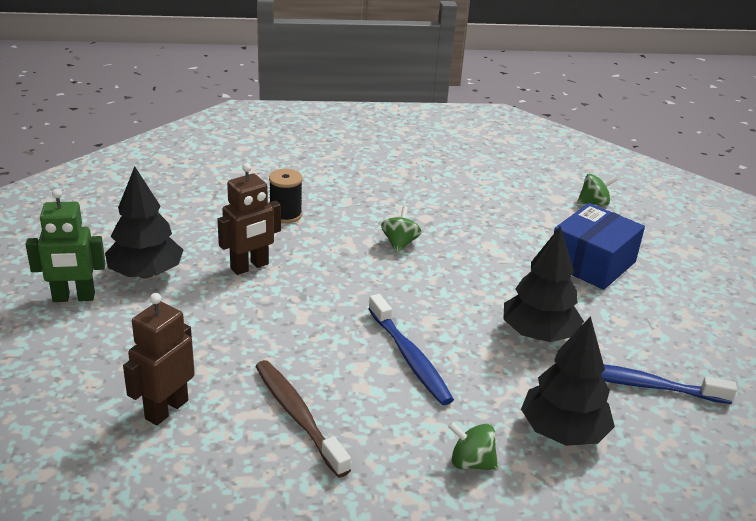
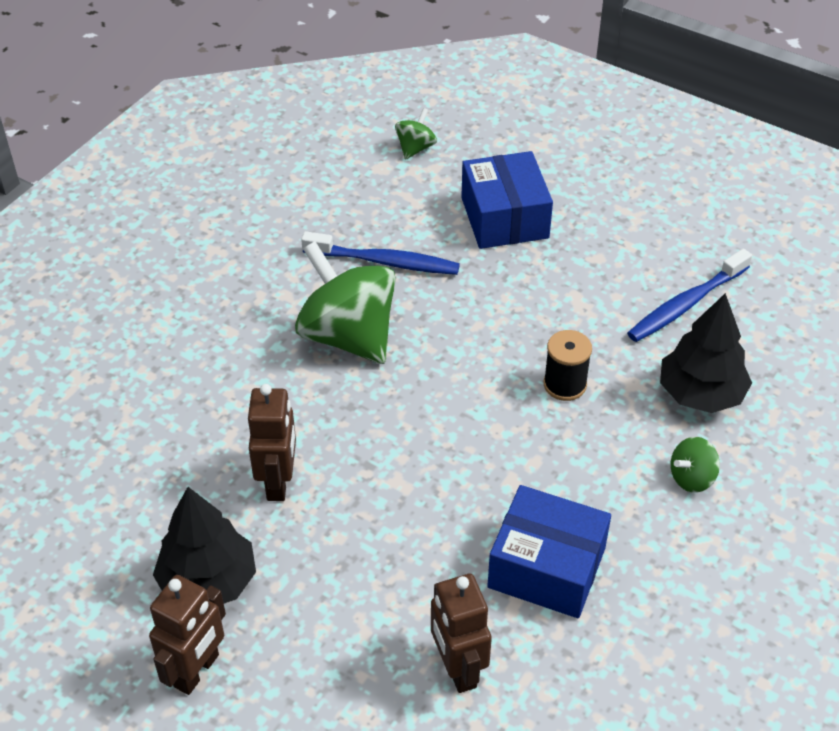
camera: 50 degrees left, 15 degrees up
green robot [25,189,106,302] -> brown robot [149,575,226,695]
brown toothbrush [255,360,351,478] -> blue box [487,485,611,618]
black spool [269,169,303,223] -> black spool moved to [544,330,592,401]
blue toothbrush [368,294,454,405] -> blue toothbrush moved to [301,231,460,275]
green spinning top [381,206,422,253] -> green spinning top [295,241,396,364], size x2.23
black tree [503,226,584,342] -> none

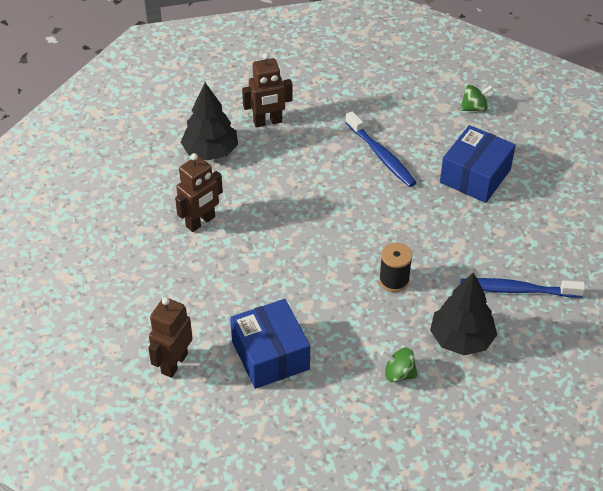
camera: 45 degrees right, 0 degrees up
brown robot [149,575,226,695] -> brown robot moved to [242,53,292,128]
black tree [153,487,256,603] -> black tree moved to [181,83,238,161]
green spinning top [295,241,396,364] -> none

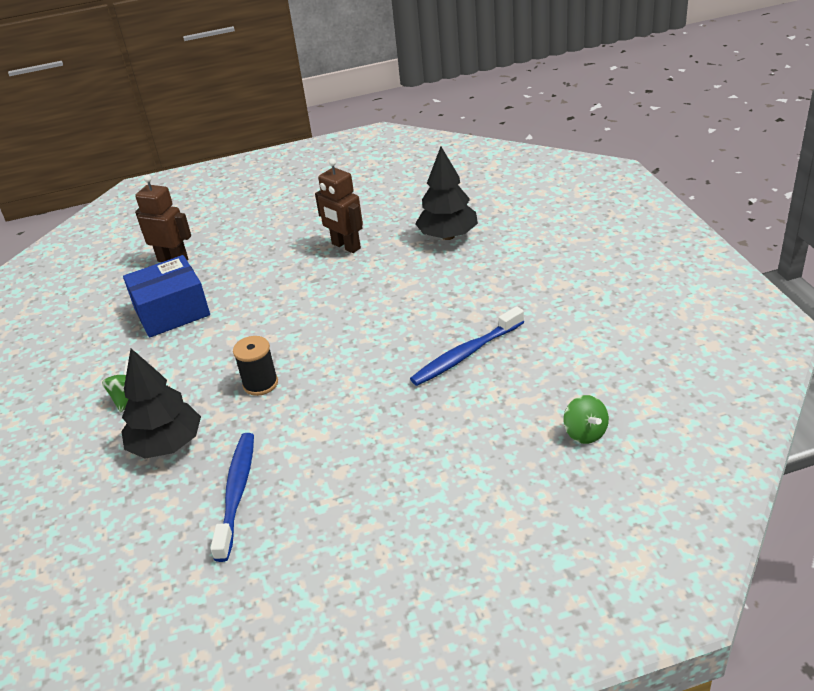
camera: 90 degrees right, 10 degrees down
brown robot [242,53,292,128] -> none
blue box [440,125,516,203] -> none

